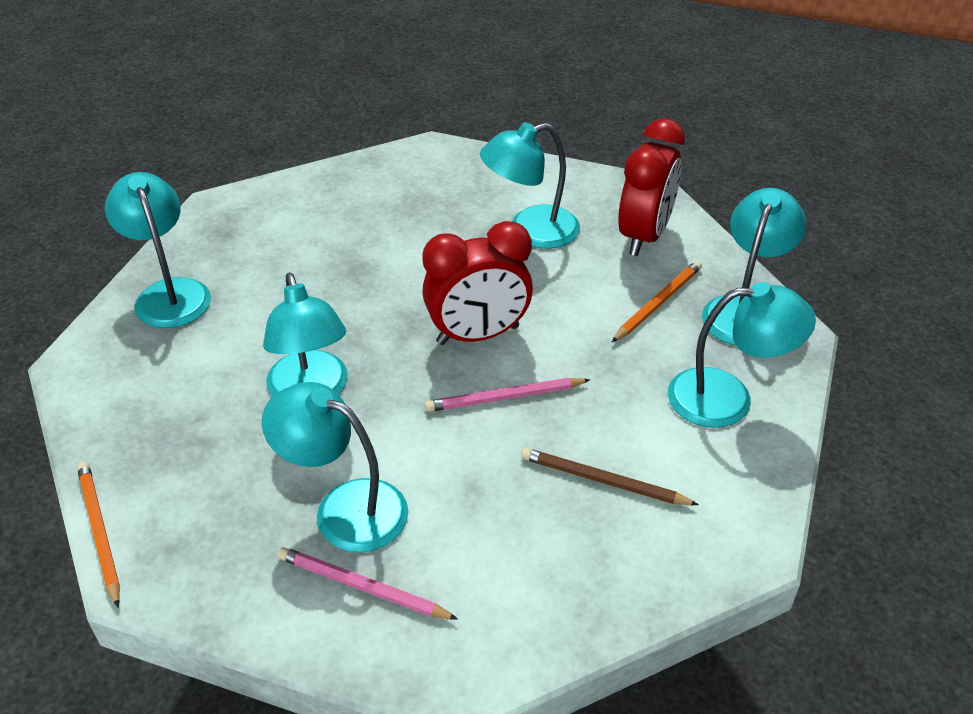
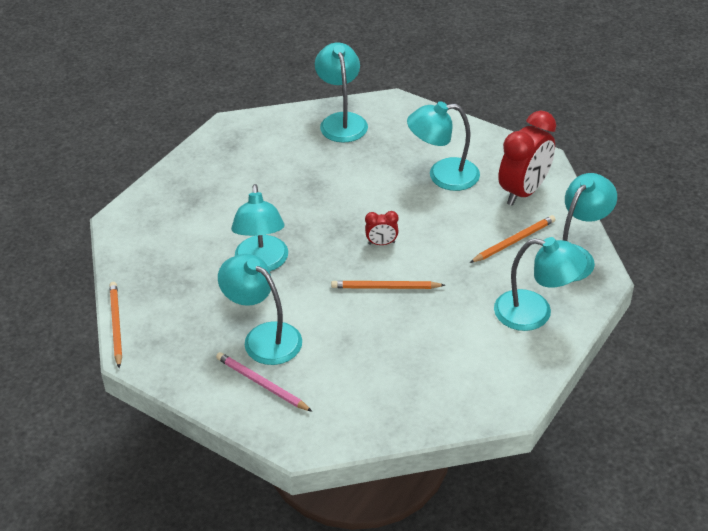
camera: 15 degrees right, 0 degrees up
turquoise lamp [105,172,211,328] -> turquoise lamp moved to [315,42,368,143]
red clock [422,221,533,345] -> red clock [365,211,399,245], size x0.46
pink pencil [425,378,590,412] -> orange pencil [331,281,445,289]
brown pencil [521,448,699,505] -> none

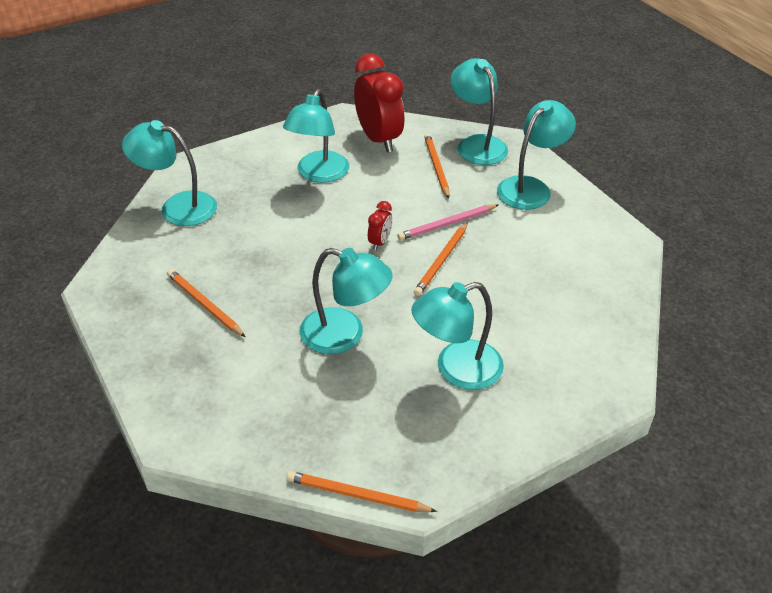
camera: 65 degrees left, 0 degrees up
pink pencil [216,352,313,412] -> pink pencil moved to [397,204,498,240]
none -> orange pencil [167,269,246,337]

